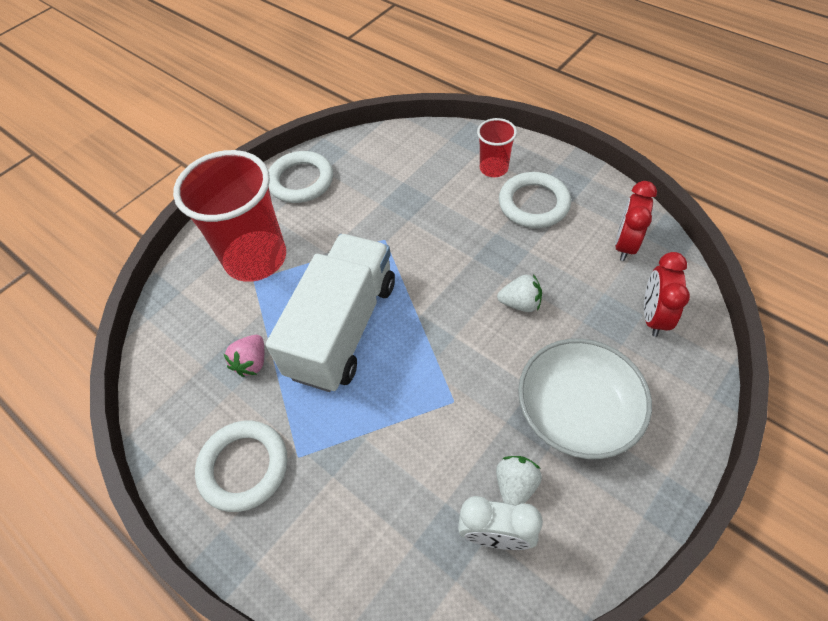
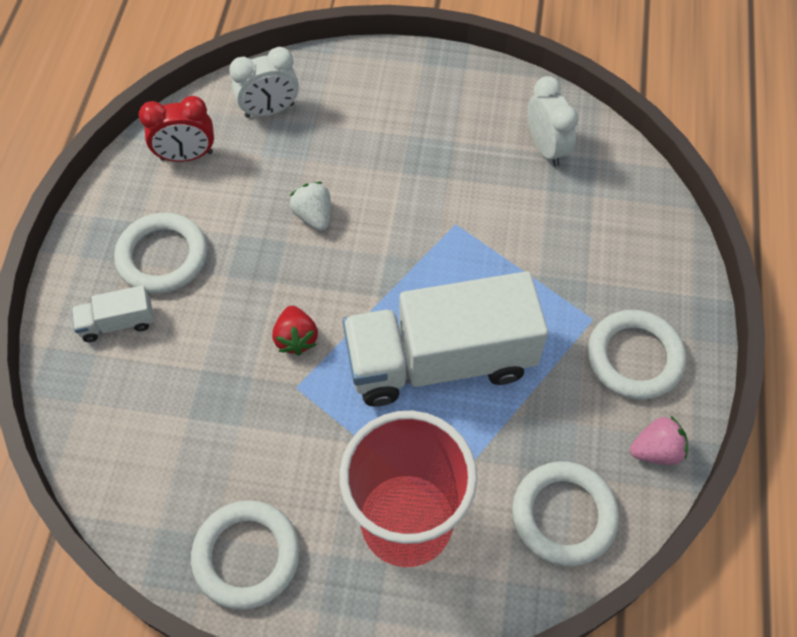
camera: 125 degrees left, 5 degrees up
pink strawberry [224,335,264,377] -> pink strawberry moved to [630,415,688,465]
red cup [477,118,517,177] -> white truck [72,285,154,342]
white strawberry [496,456,542,505] -> none
white bowl [518,338,652,459] -> none
red clock [644,252,690,337] -> white clock [229,47,299,118]
none -> red strawberry [272,306,318,356]
none -> white ring [512,461,619,566]

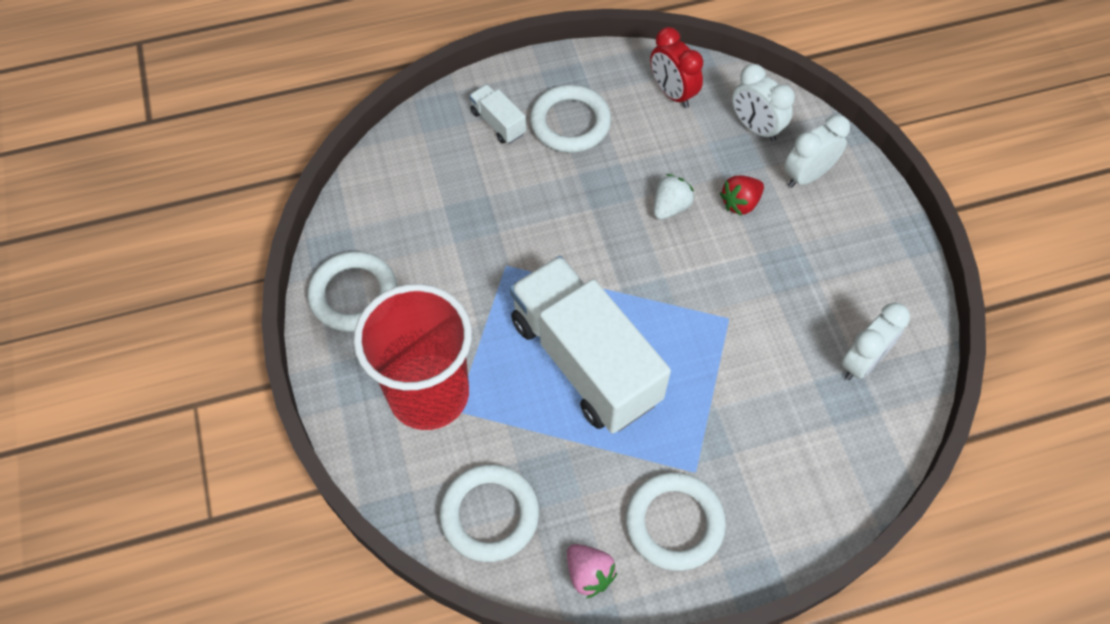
camera: 65 degrees right, 0 degrees up
red strawberry [272,306,318,356] -> red strawberry moved to [720,176,764,216]
none -> white clock [784,115,850,188]

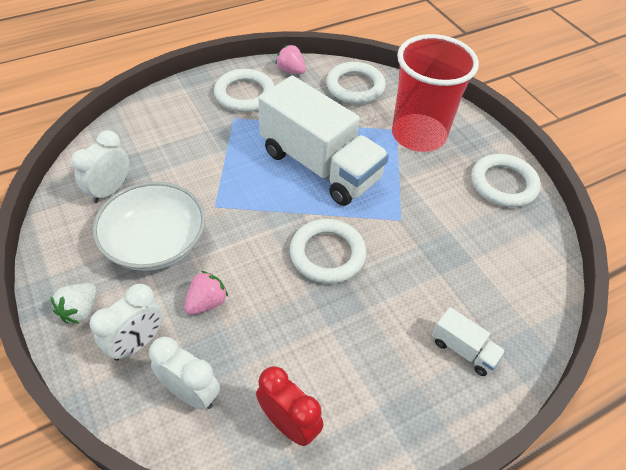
camera: 165 degrees right, 10 degrees down
white ring [530,85,611,153] -> white ring moved to [290,219,367,284]
white strawberry [654,174,695,220] -> white strawberry moved to [50,283,97,324]
red strawberry [720,176,764,216] -> pink strawberry [184,271,228,315]
none -> white bowl [92,182,205,271]

